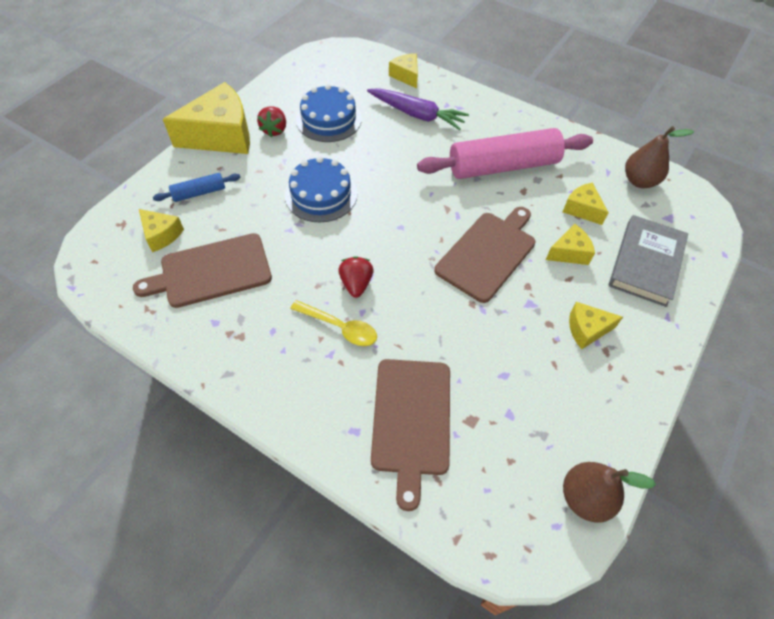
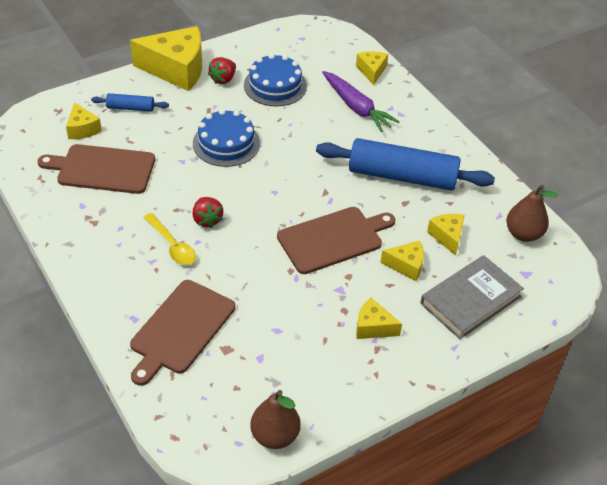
camera: 25 degrees right, 10 degrees down
red strawberry [338,256,374,298] -> red strawberry turned 135 degrees clockwise [193,197,223,228]
pink rolling pin [417,128,593,179] -> blue rolling pin [316,138,495,191]

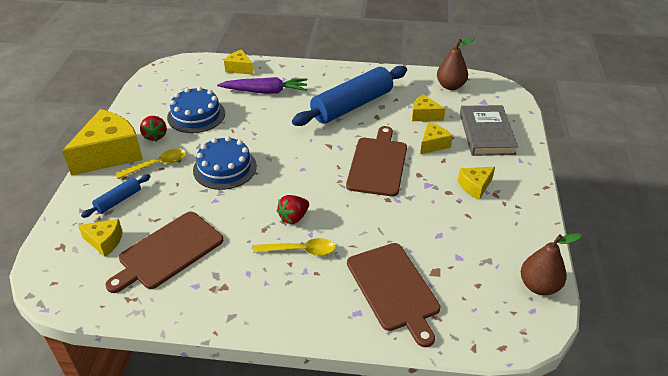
camera: 50 degrees left, 5 degrees down
red strawberry [193,197,223,228] -> red strawberry turned 120 degrees clockwise [277,195,309,224]
none -> yellow spoon [115,149,186,179]

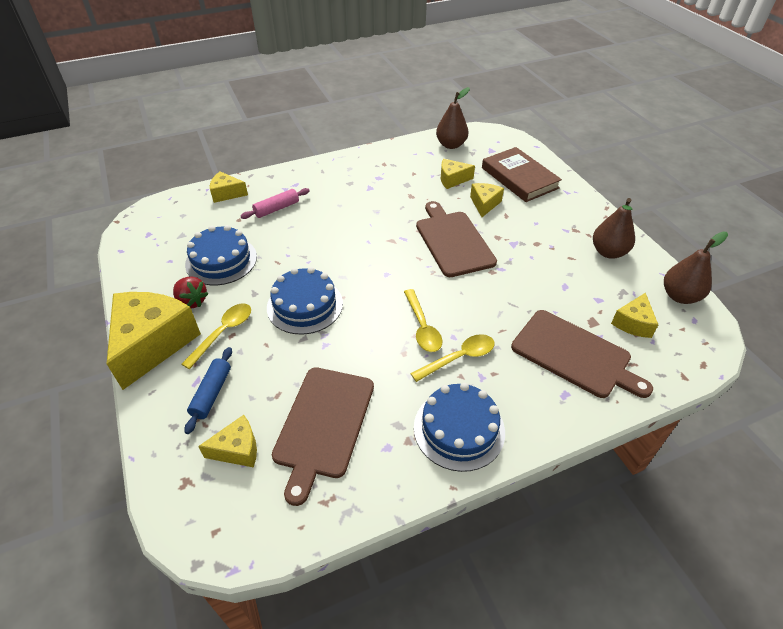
camera: 30 degrees left, 5 degrees up
purple carrot [217,77,307,94] -> pink rolling pin [241,188,310,219]
red strawberry [277,195,309,224] -> yellow spoon [404,289,442,352]
blue rolling pin [292,66,407,126] -> none
yellow cheese [458,167,495,200] -> yellow cheese moved to [611,293,658,338]
grey book [460,105,518,156] -> brown book [482,147,562,202]
none -> blue cake [414,383,505,472]
none -> brown pear [593,198,635,259]

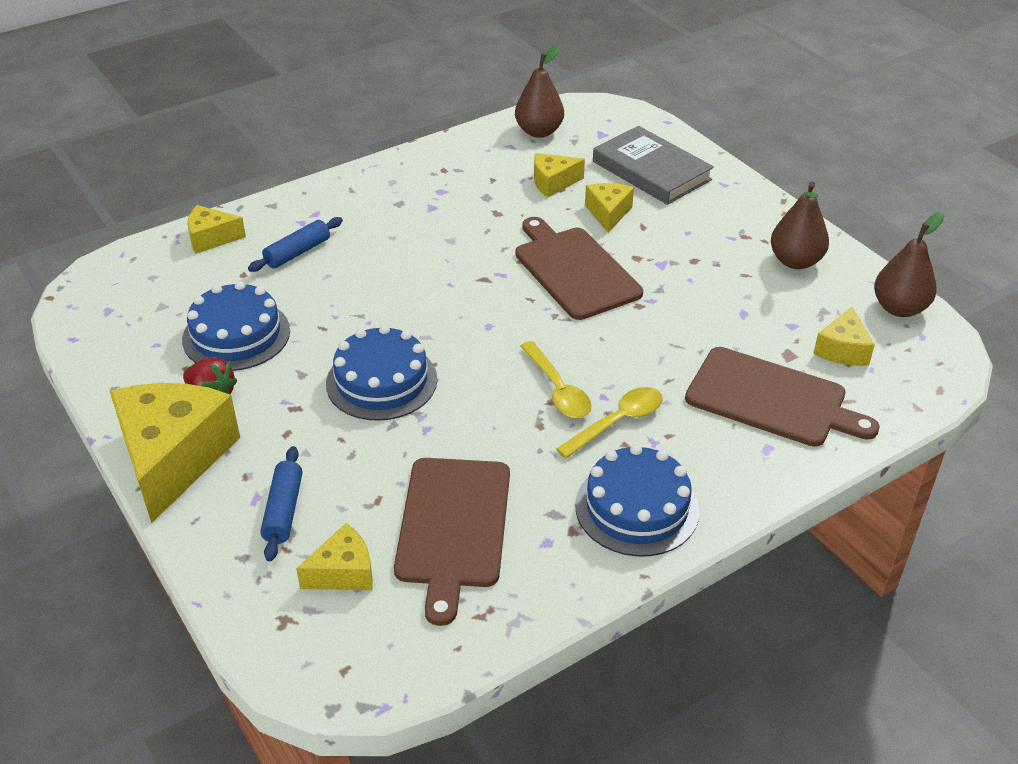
camera: 10 degrees left, 5 degrees down
yellow spoon [182,303,251,369] -> none
pink rolling pin [241,188,310,219] -> blue rolling pin [248,217,343,272]
brown book [482,147,562,202] -> grey book [593,126,714,205]

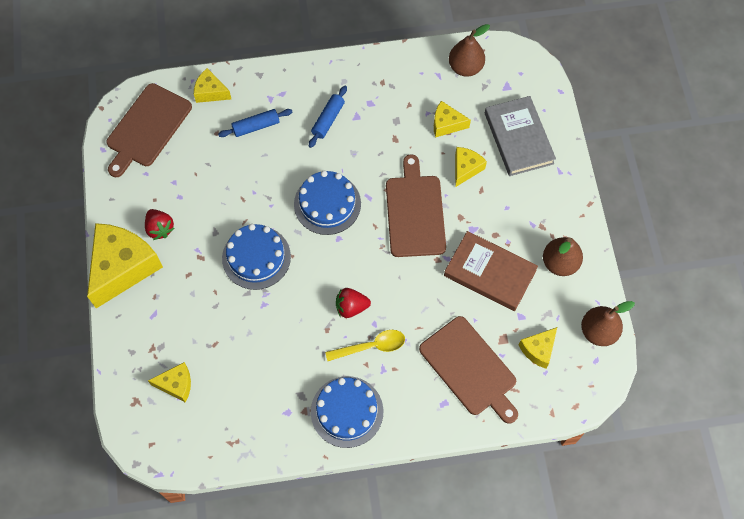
camera: 25 degrees right, 25 degrees up
blue cake [182,281,290,371] -> blue cake moved to [294,171,361,235]
blue rolling pin [260,446,303,561] -> blue rolling pin moved to [309,86,347,148]
brown cutting board [394,458,510,626] -> brown cutting board moved to [106,83,192,177]
yellow spoon [520,341,592,418] -> red strawberry [336,288,371,318]
none -> brown book [444,231,538,311]

